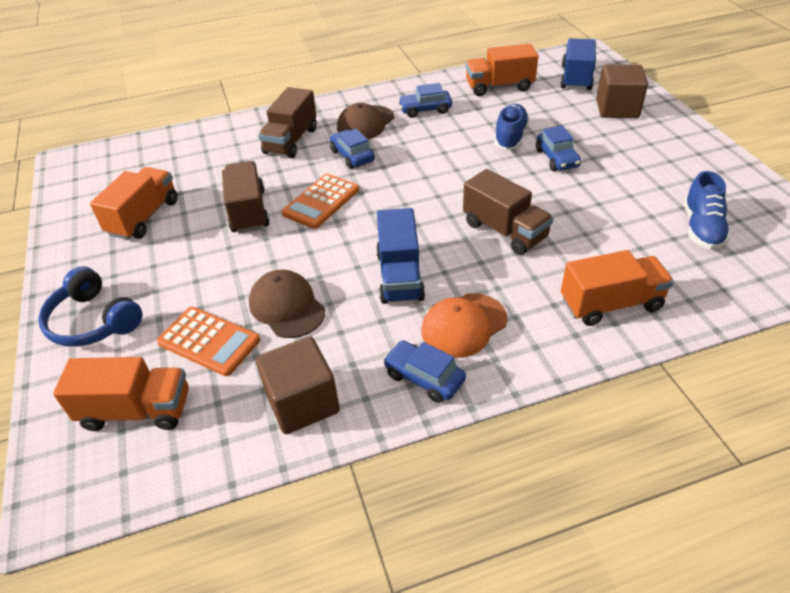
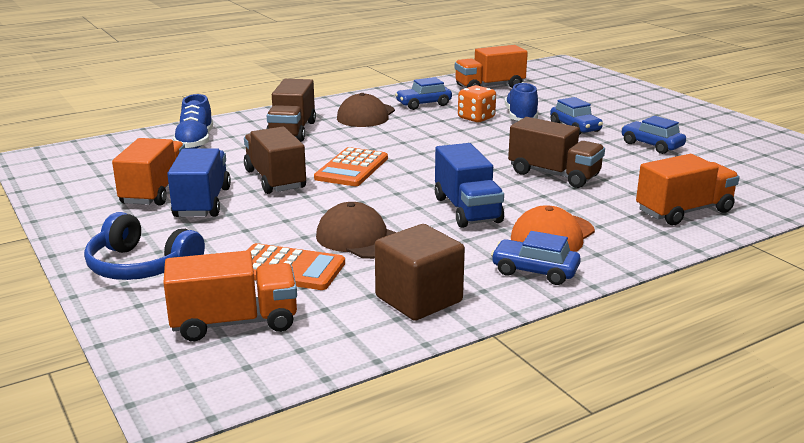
camera: 15 degrees left, 20 degrees down
blue car [330,129,375,169] -> blue car moved to [621,116,686,154]
blue truck [560,38,596,90] -> blue truck moved to [167,148,231,217]
brown cube [596,65,648,118] -> none
blue shoe [684,171,731,250] -> blue shoe moved to [173,94,213,149]
none -> orange dice [458,85,496,123]

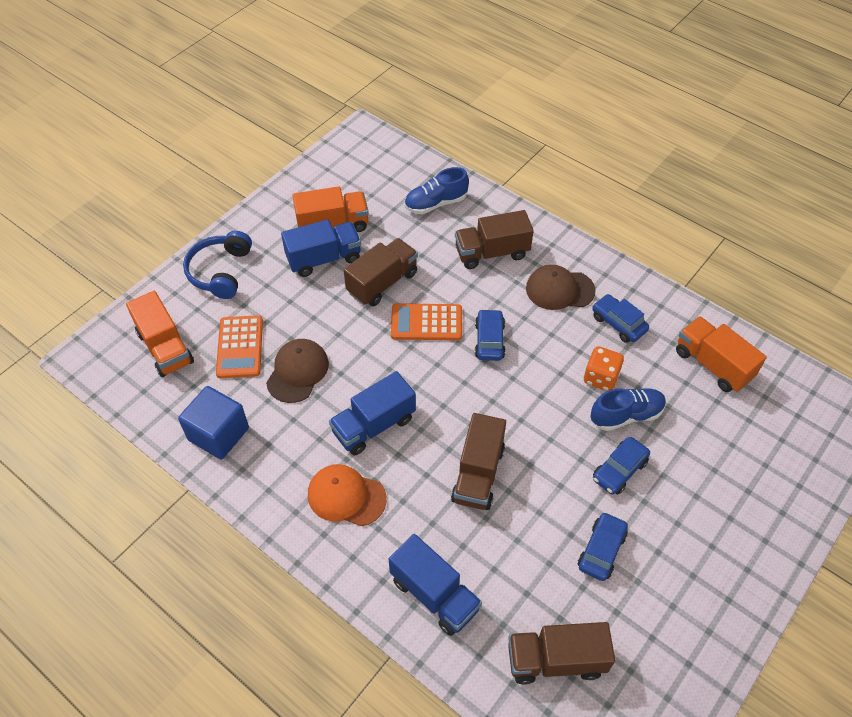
camera: 70 degrees right, 30 degrees up
brown cube [375,224,465,321] -> blue cube [178,386,249,459]
blue car [491,231,581,285] -> blue car moved to [475,309,505,361]
orange truck [636,154,740,225] -> blue truck [389,534,482,636]
none -> brown truck [508,622,615,685]

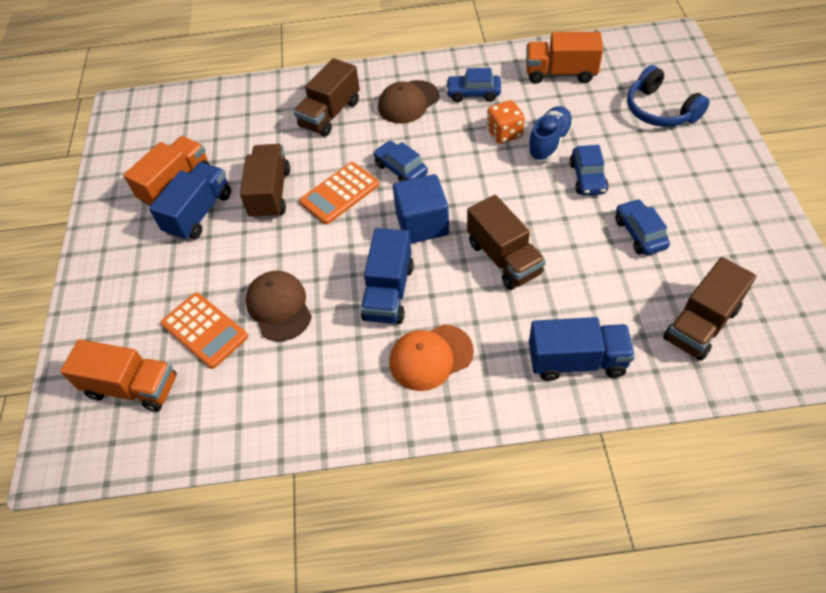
camera: 40 degrees left, 0 degrees up
blue cube [178,386,249,459] -> blue cube moved to [393,174,449,244]
blue headphones [183,231,252,299] -> blue headphones moved to [627,65,710,127]
blue shoe [405,167,469,214] -> none

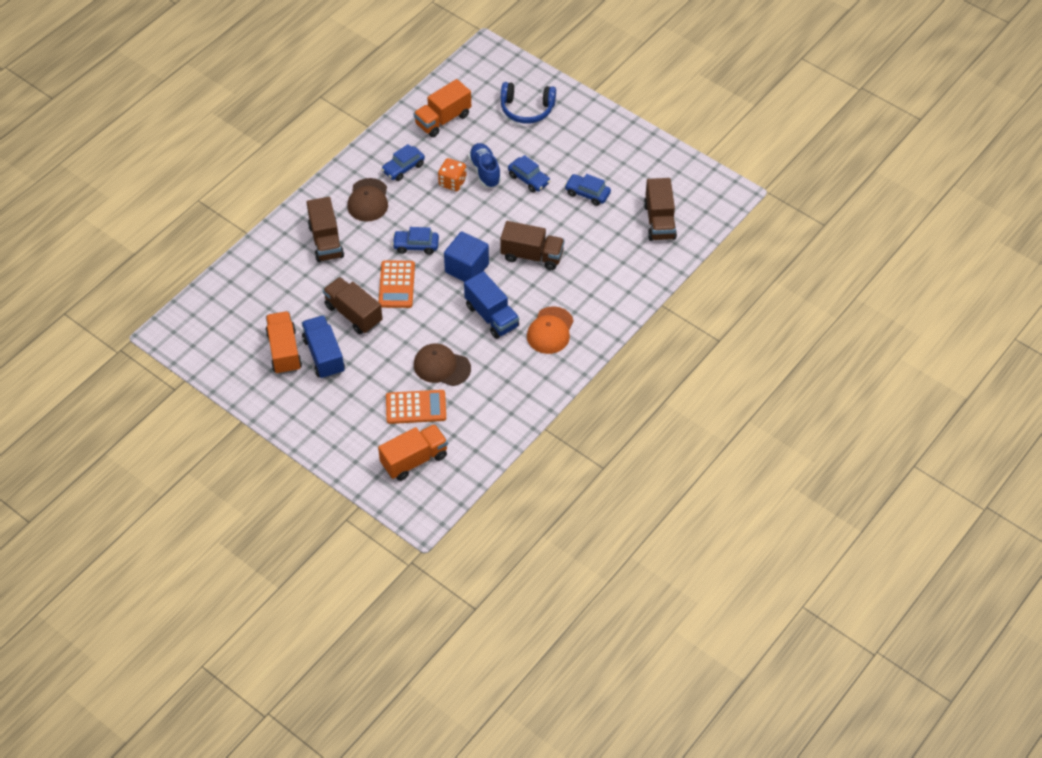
camera: 50 degrees left, 0 degrees up
blue truck [529,317,635,381] -> none

